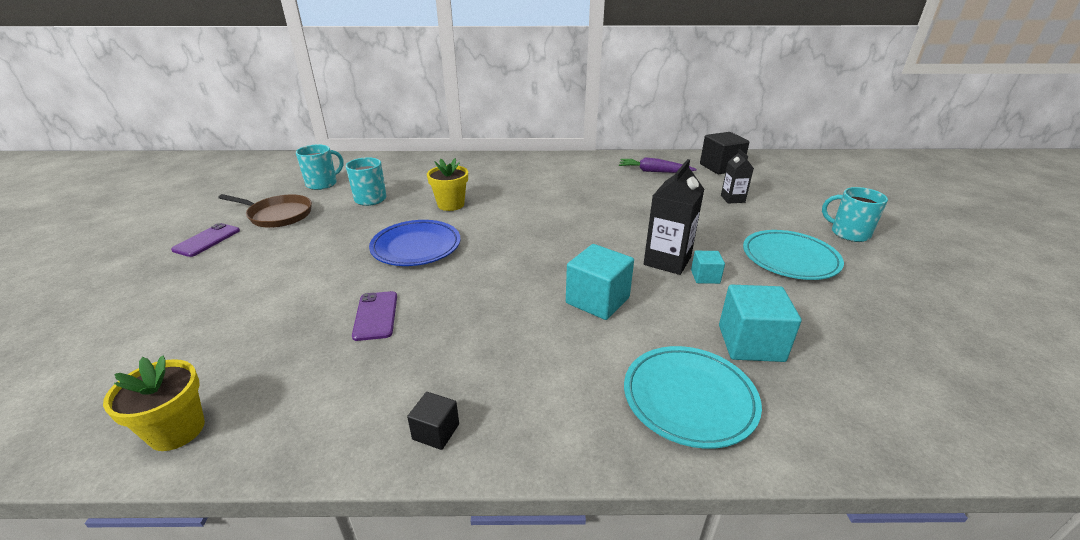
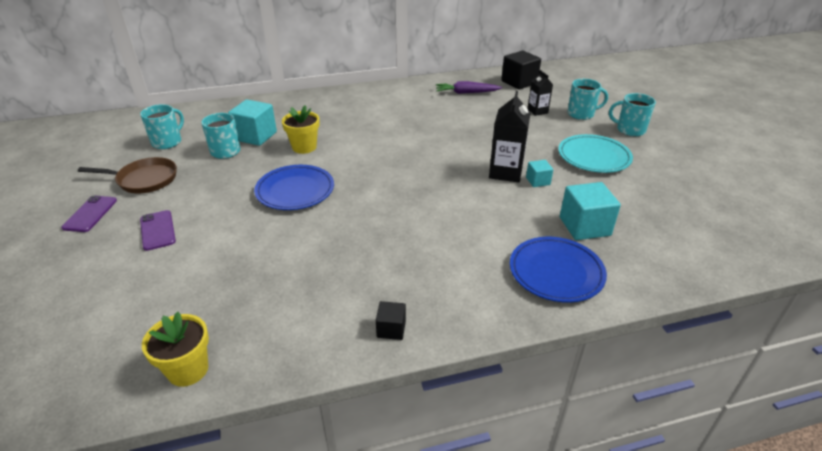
camera: 15 degrees left, 5 degrees up
purple phone [352,291,397,341] -> purple phone moved to [140,210,176,251]
turquoise cube [566,244,634,320] -> turquoise cube moved to [228,99,277,146]
turquoise plate [624,346,762,449] -> blue plate [510,237,607,303]
none -> turquoise mug [567,79,608,120]

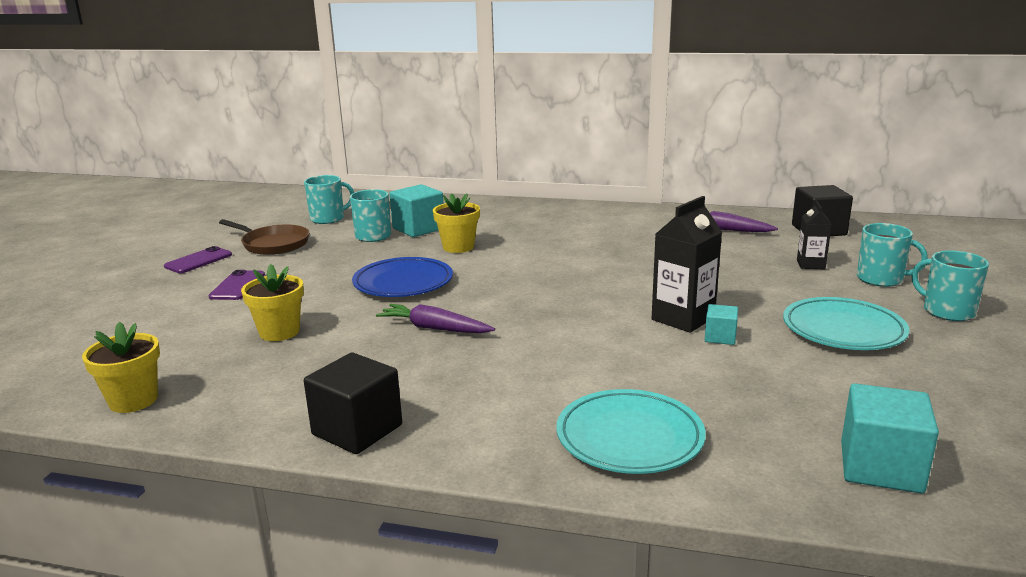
camera: 30 degrees right, 15 degrees down
black cube [376,301,406,340] -> black cube [304,352,402,454], size x1.86
blue plate [510,237,607,303] -> turquoise plate [556,389,706,474]
turquoise cube [560,182,621,240] -> turquoise cube moved to [841,383,939,493]
none -> yellow flower pot [241,264,304,341]
none -> purple carrot [376,304,495,333]

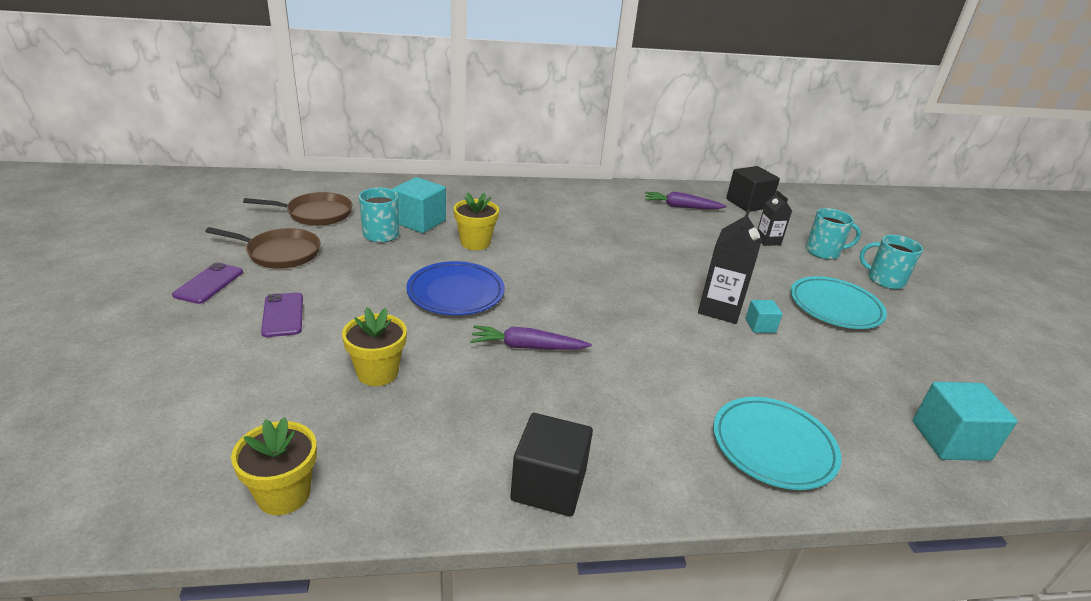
camera: 25 degrees left, 10 degrees up
turquoise mug [304,175,354,224] -> brown pan [243,192,352,226]

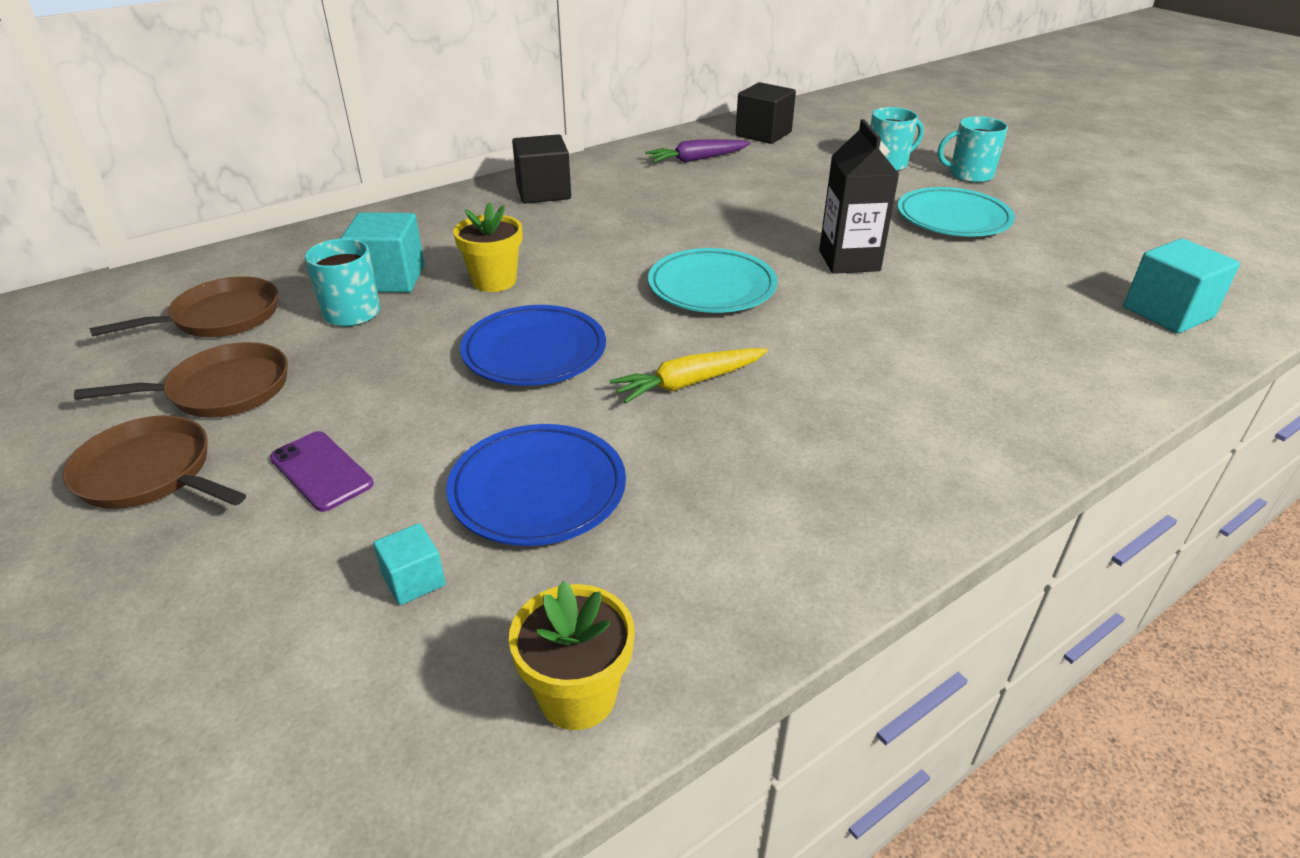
camera: 25 degrees left, 5 degrees up
purple phone [172,262,243,304] -> brown pan [63,415,246,509]
yellow flower pot [342,308,407,386] -> blue plate [446,424,626,546]
purple carrot [470,325,592,350] -> yellow carrot [609,348,768,403]
black cube [510,413,593,517] -> black cube moved to [512,134,571,204]
turquoise plate [713,397,842,490] -> turquoise plate moved to [648,248,778,313]
turquoise cube [745,300,783,333] -> turquoise cube moved to [373,523,446,605]
black carton [757,191,792,246] -> none

